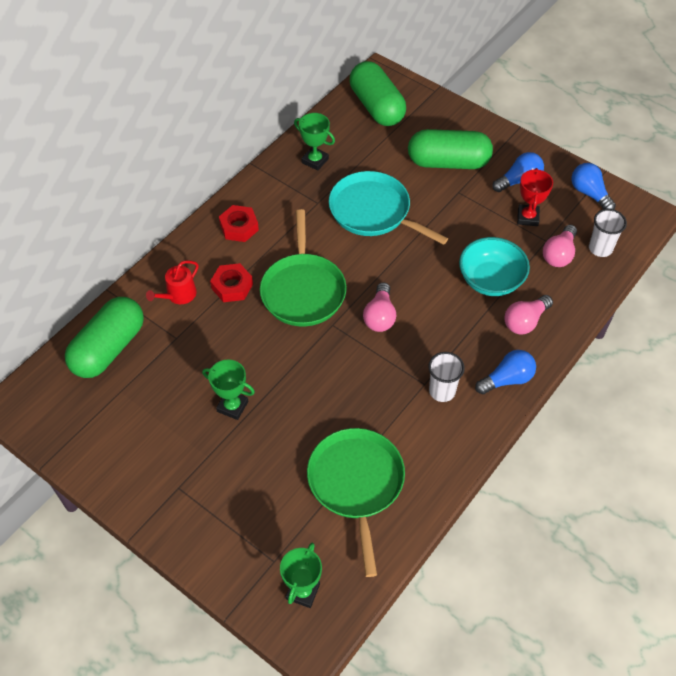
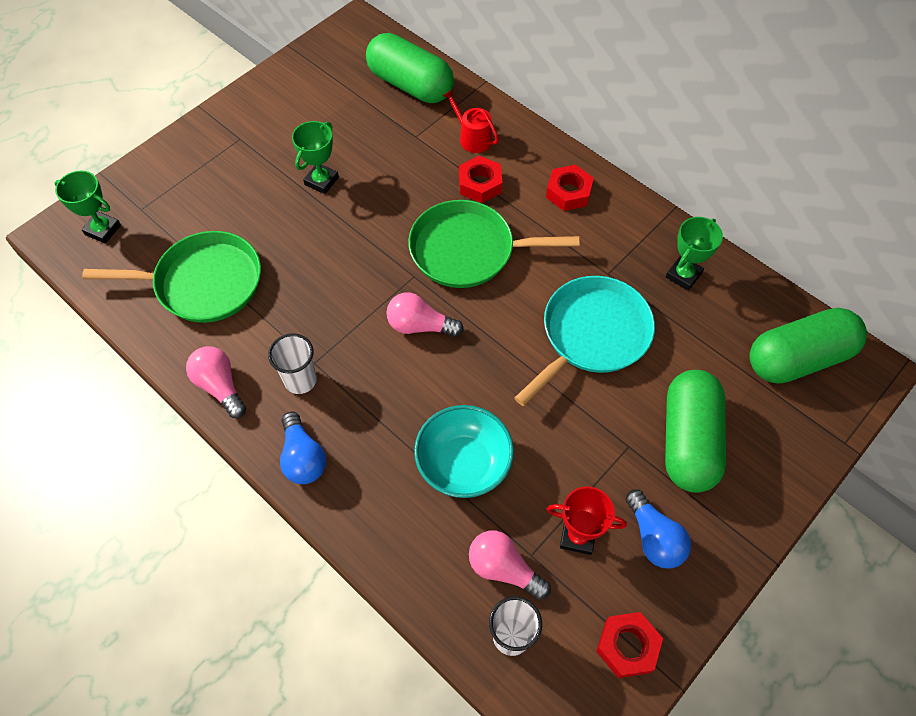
camera: 95 degrees right, 5 degrees up
pink light bulb [504,295,553,335] -> pink light bulb moved to [186,346,246,418]
blue light bulb [571,163,616,210] -> red nut [596,612,663,678]

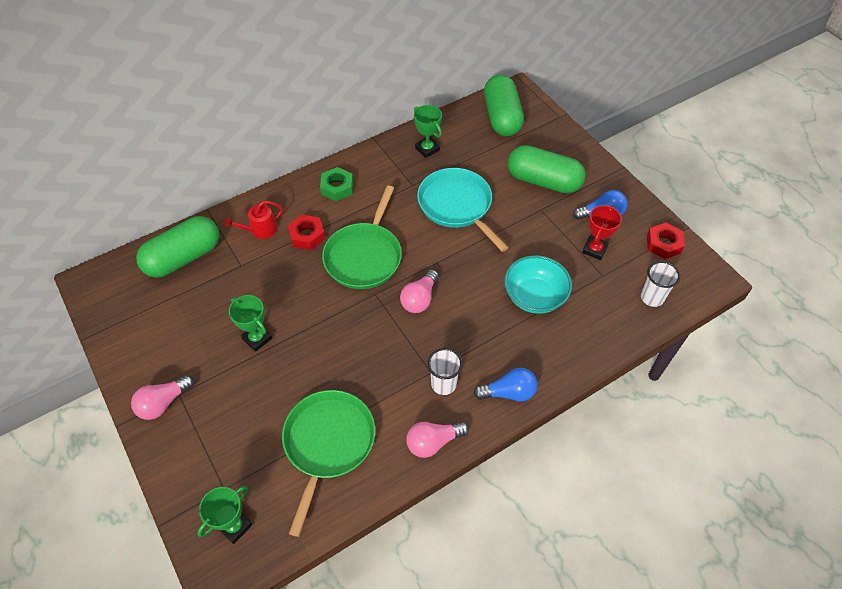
camera: 75 degrees left, 5 degrees down
pink light bulb [469,531,551,600] -> pink light bulb moved to [131,375,194,420]
red nut [546,164,594,211] -> green nut [320,167,353,201]

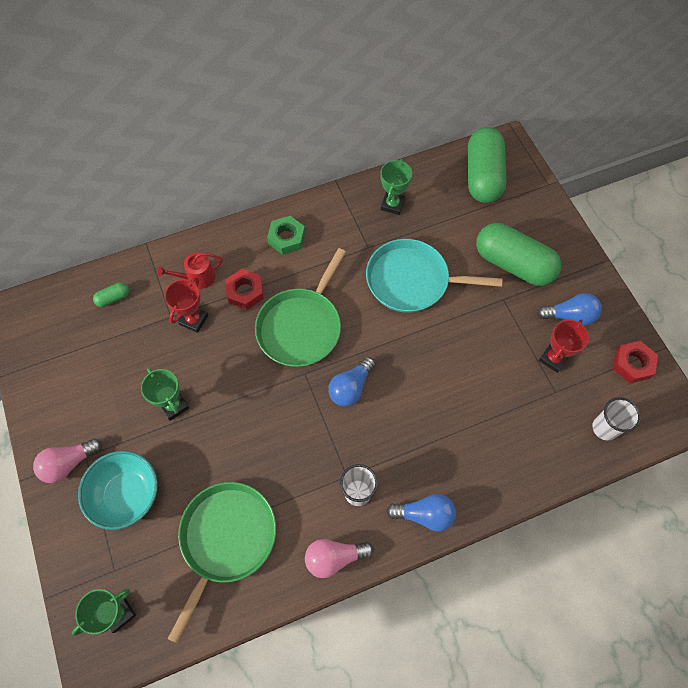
camera: 10 degrees right, 10 degrees up
green capsule [136,216,219,278] -> green capsule [93,282,129,307], size x0.41
pink light bulb [400,269,439,313] -> blue light bulb [328,357,376,407]
green trophy [414,105,442,158] -> green trophy turned 45 degrees clockwise [380,159,412,215]
turquoise pan [417,168,509,252] -> turquoise pan turned 60 degrees counterclockwise [366,239,502,313]
turquoise bowl [504,255,572,314] -> turquoise bowl moved to [78,451,158,530]
none -> red trophy [164,277,208,333]

